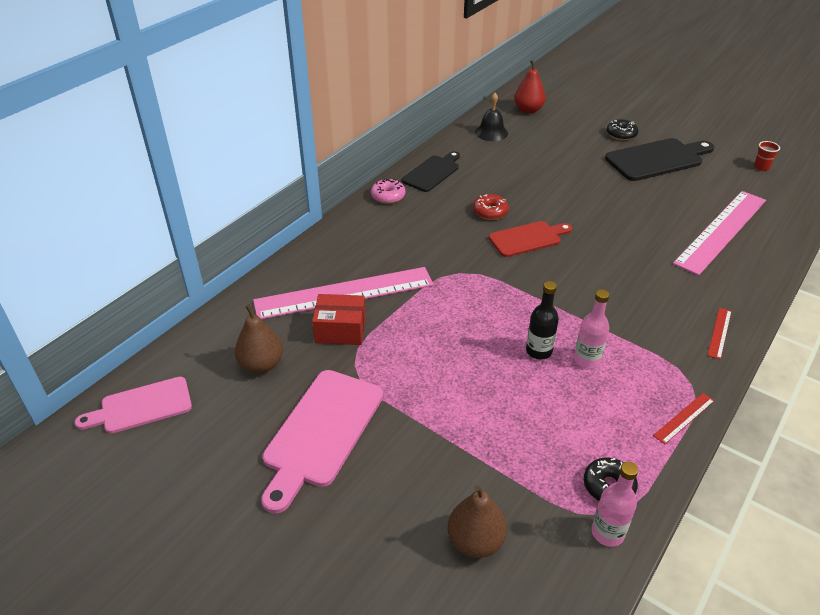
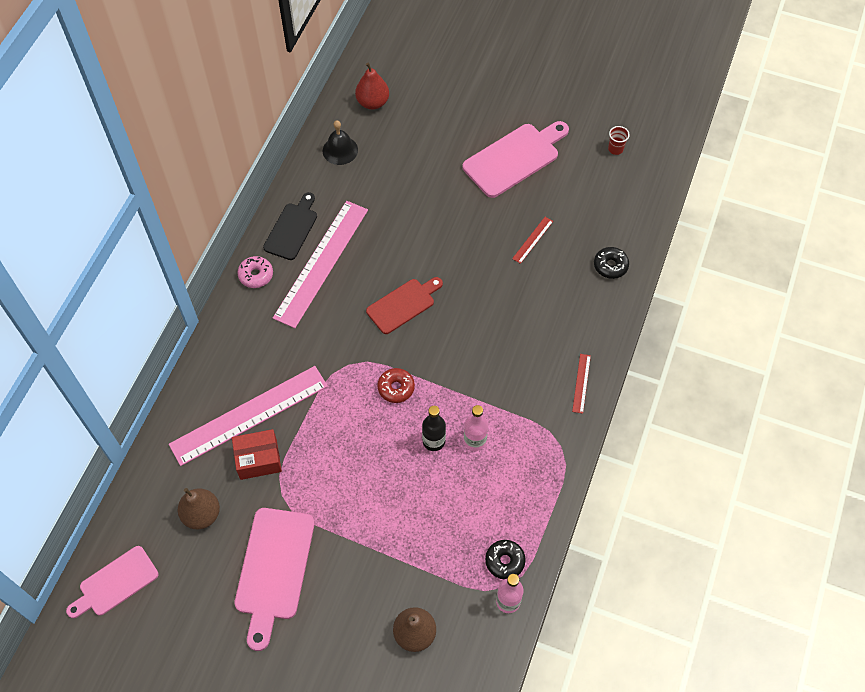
camera: 15 degrees left, 20 degrees up
red donut [473,194,509,220] -> red donut moved to [377,368,415,403]
black cutting board [605,138,714,181] -> pink cutting board [462,121,569,198]
black donut [607,119,639,141] -> black donut moved to [594,247,629,279]
red ruler [653,393,715,444] -> red ruler moved to [512,217,553,264]
pink ruler [673,191,766,276] -> pink ruler moved to [273,201,368,328]

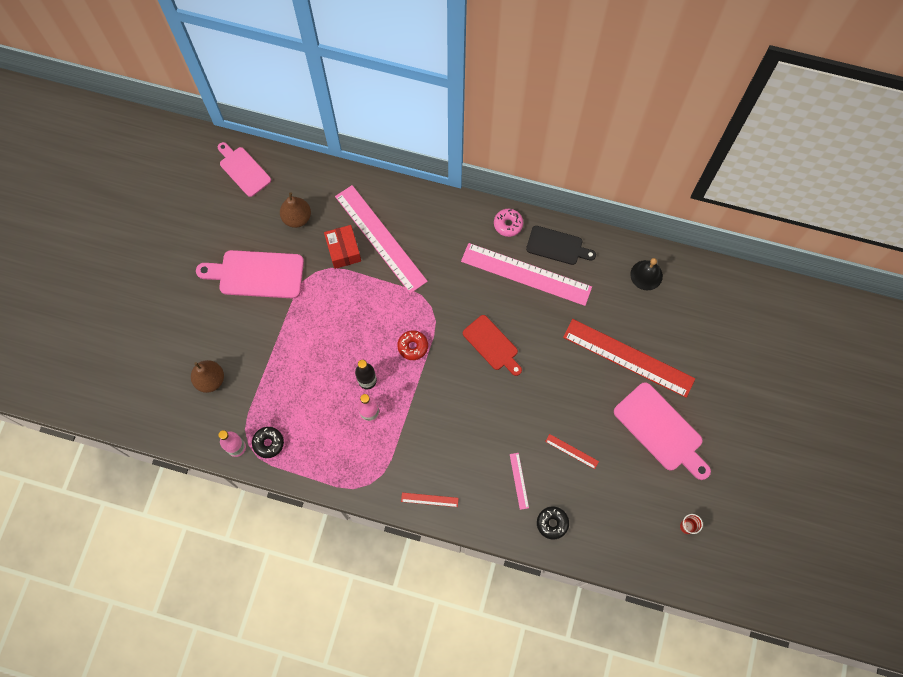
camera: 85 degrees right, 10 degrees up
red pear [355,62,389,109] -> none
none -> pink ruler [510,453,529,510]
none -> red ruler [563,319,695,398]

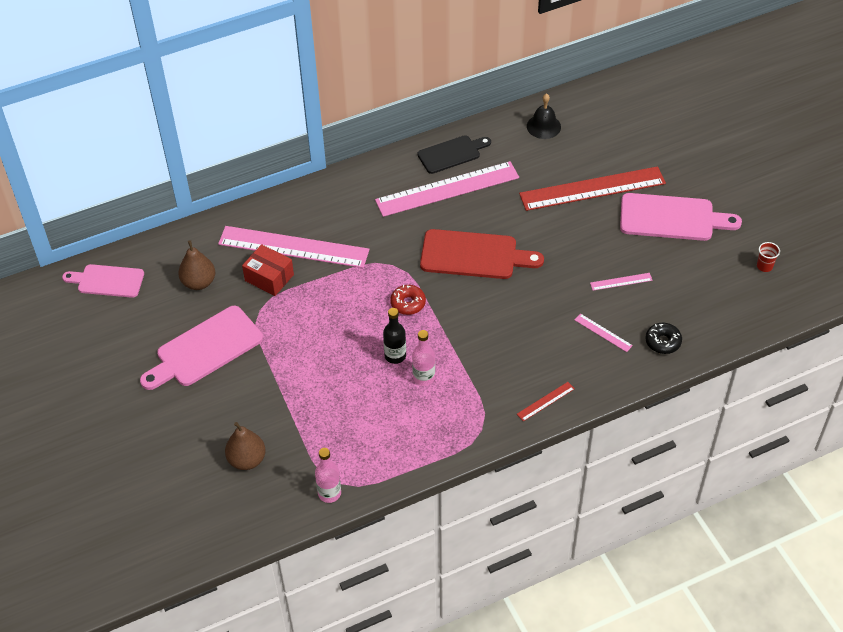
camera: 40 degrees left, 20 degrees down
black donut [252,427,284,458] -> none
red cutting board [463,315,522,376] -> red cutting board [420,229,544,279], size x1.53
pink donut [494,209,523,237] -> none
red ruler [545,434,599,469] -> pink ruler [590,273,653,291]

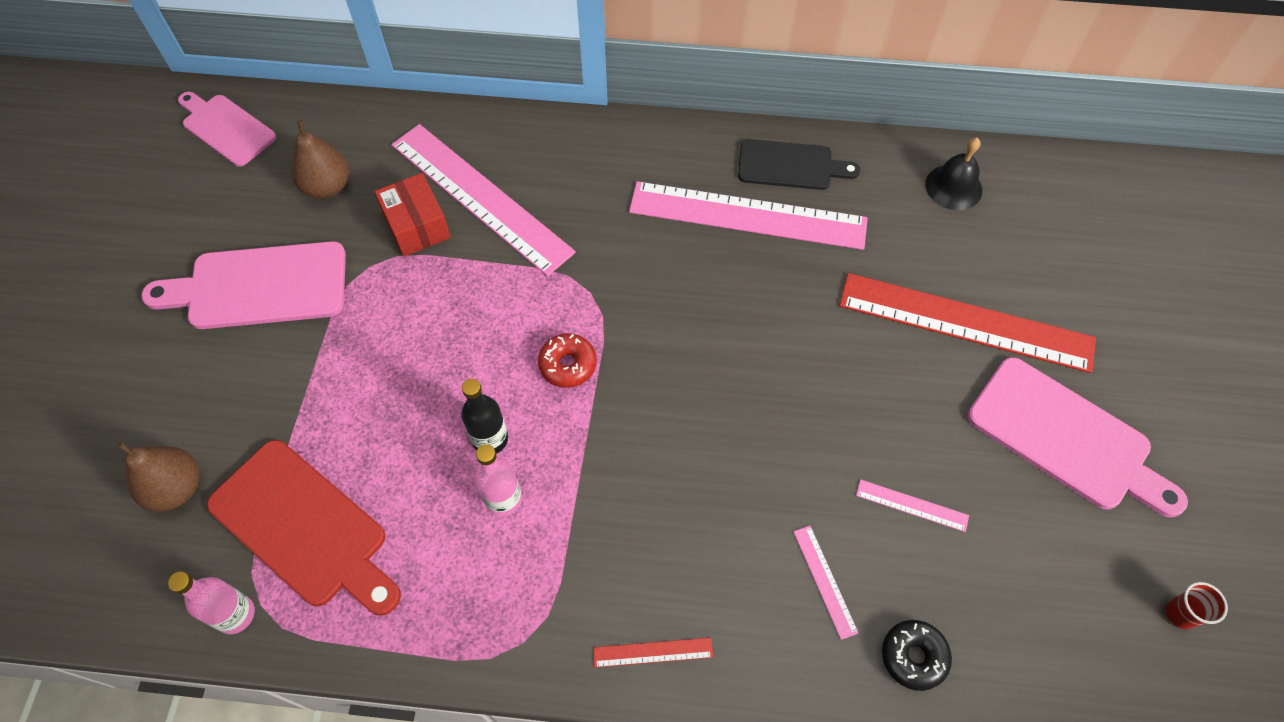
camera: 30 degrees right, 10 degrees up
red cutting board [420,229,544,279] -> red cutting board moved to [207,440,401,616]

